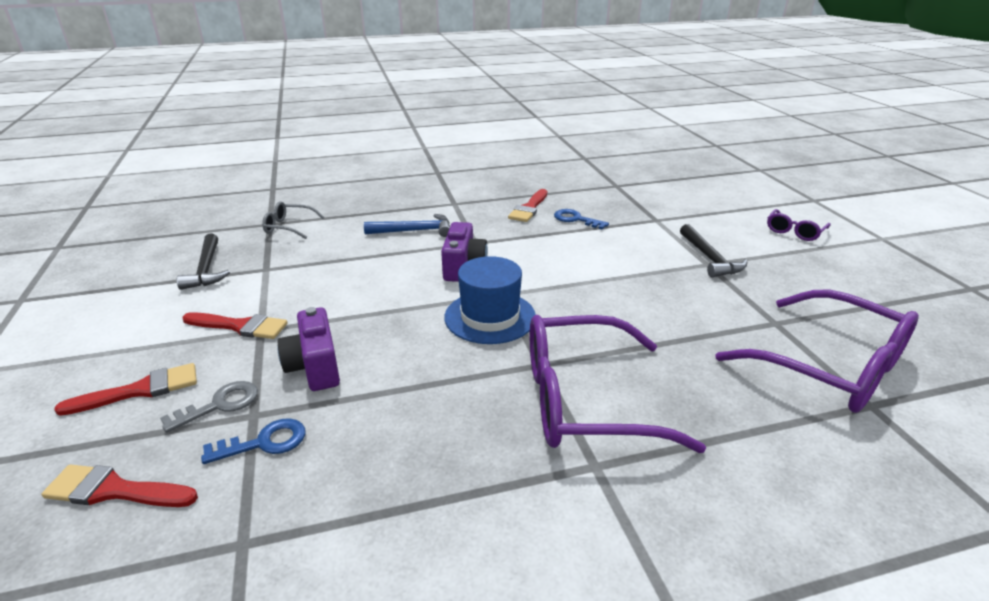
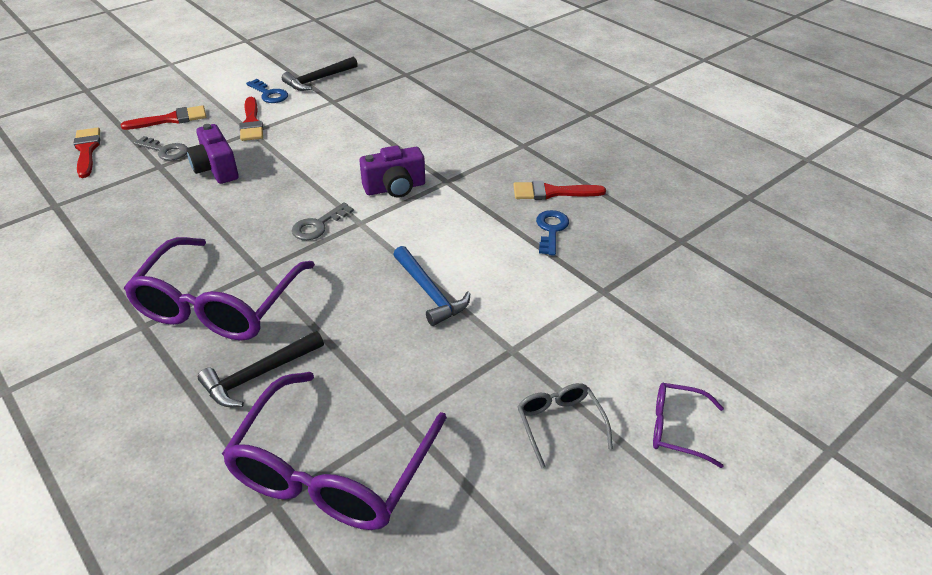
camera: 65 degrees right, 10 degrees up
red brush [54,363,197,416] -> red brush turned 60 degrees counterclockwise [121,105,206,130]
blue key [201,418,305,464] -> blue key moved to [246,79,288,103]
grey glasses [262,201,324,239] -> grey glasses moved to [517,383,613,468]
purple camera [277,307,340,391] -> purple camera turned 75 degrees counterclockwise [187,124,239,184]
blue hammer [364,214,450,237] -> blue hammer moved to [393,246,471,326]
blue hat [444,256,536,344] -> grey key [292,202,354,240]
purple glasses [530,315,706,453] -> purple glasses turned 135 degrees counterclockwise [124,237,315,340]
black hammer [680,224,747,278] -> black hammer moved to [198,331,324,407]

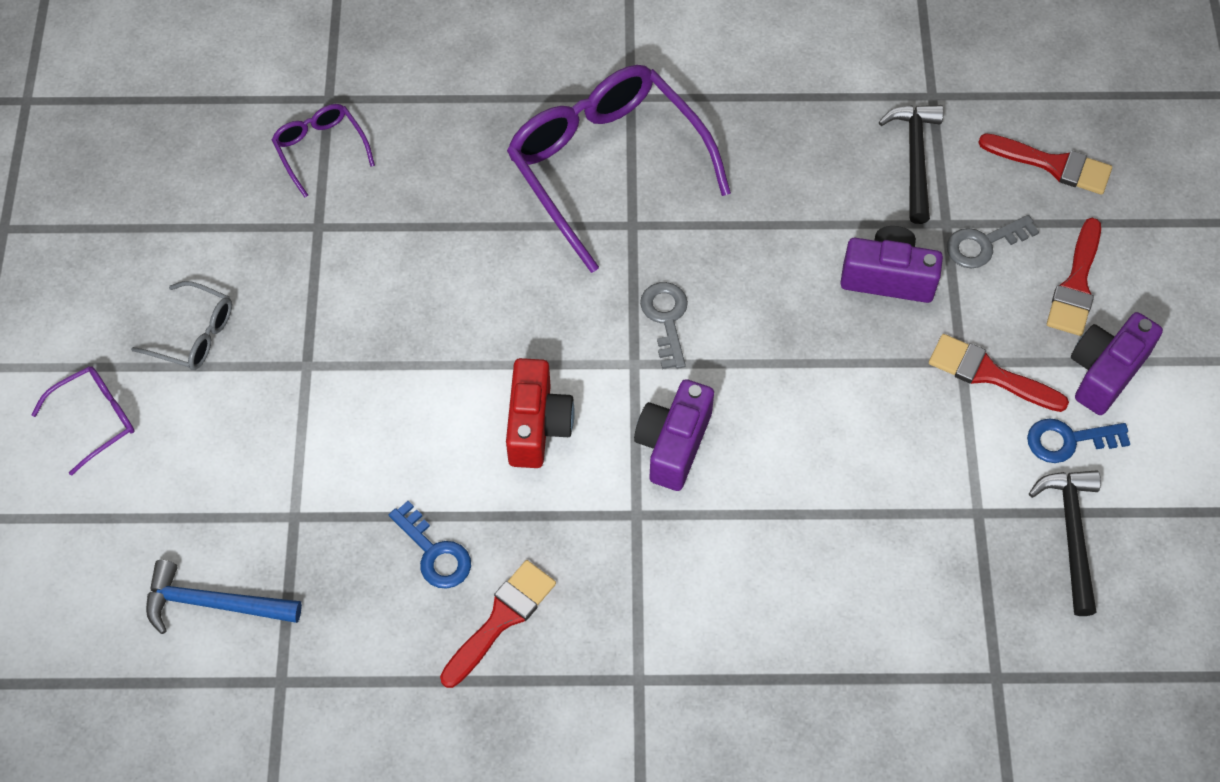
camera: 130 degrees right, 20 degrees up
black hammer [198,331,324,407] -> black hammer moved to [879,105,944,224]
purple glasses [222,372,447,530] -> purple glasses [272,104,375,198], size x0.47
blue hammer [393,246,471,326] -> blue hammer moved to [146,560,302,634]
none -> red camera [506,358,575,468]
none -> purple camera [1071,312,1163,415]

